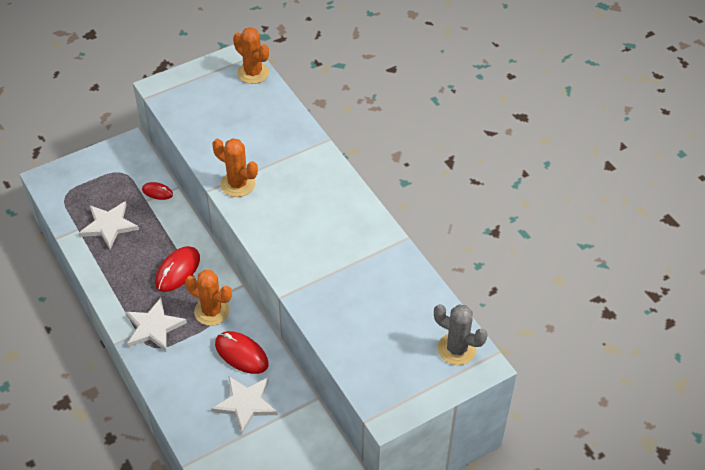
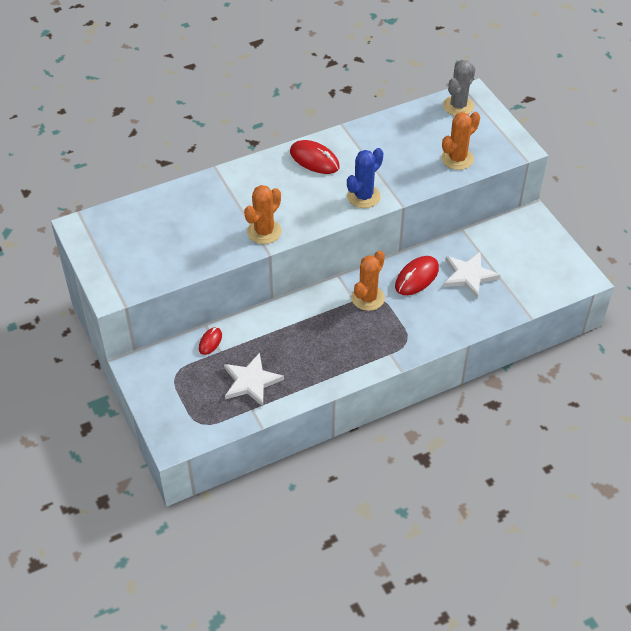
camera: 85 degrees left, 0 degrees up
white star [125,298,187,351] -> none
red mouse [155,246,200,292] -> red mouse moved to [290,140,340,174]
orange cactus [233,27,269,84] -> orange cactus moved to [441,112,480,170]
none -> blue cactus [347,148,383,208]

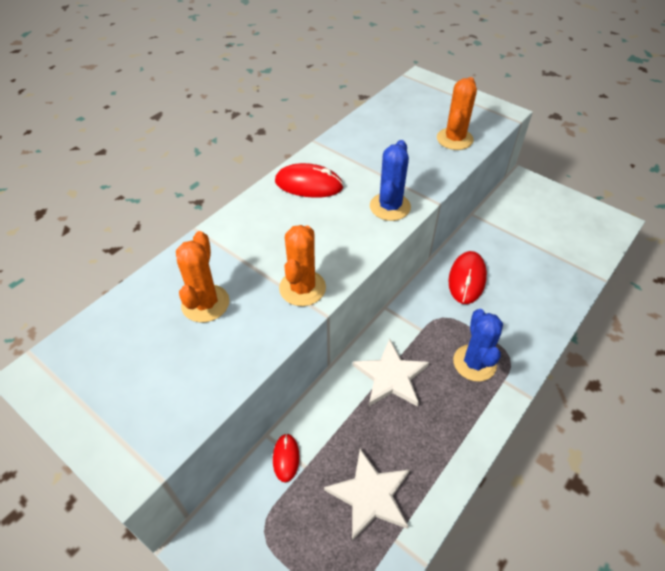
camera: 25 degrees left, 0 degrees up
orange cactus [351,250,385,311] -> orange cactus moved to [176,231,229,322]
grey cactus [443,60,475,116] -> none
white star [443,252,500,298] -> white star moved to [353,338,429,407]
none -> blue cactus [453,309,503,382]

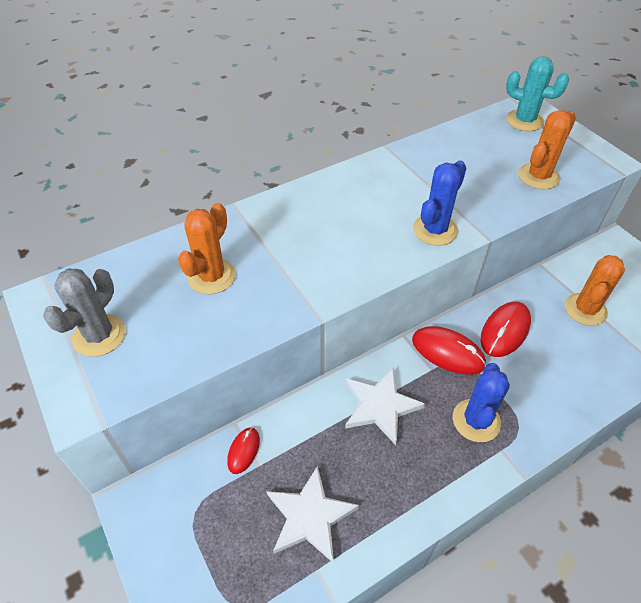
camera: 20 degrees right, 0 degrees up
red mouse [275,163,344,198] -> red mouse moved to [412,326,486,375]
orange cactus [279,225,326,306] -> orange cactus moved to [565,255,625,326]
none -> grey cactus [43,268,126,357]
none -> turquoise cactus [506,56,569,131]

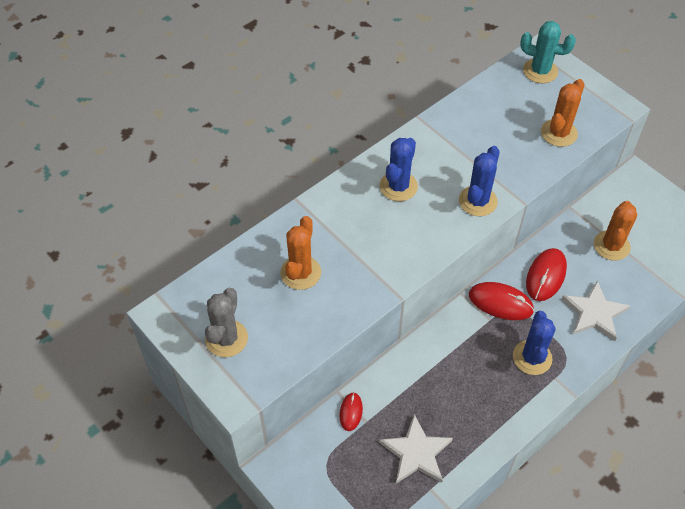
camera: 10 degrees left, 5 degrees up
white star [345,368,425,445] -> white star moved to [562,281,630,341]
none -> blue cactus [380,138,418,201]

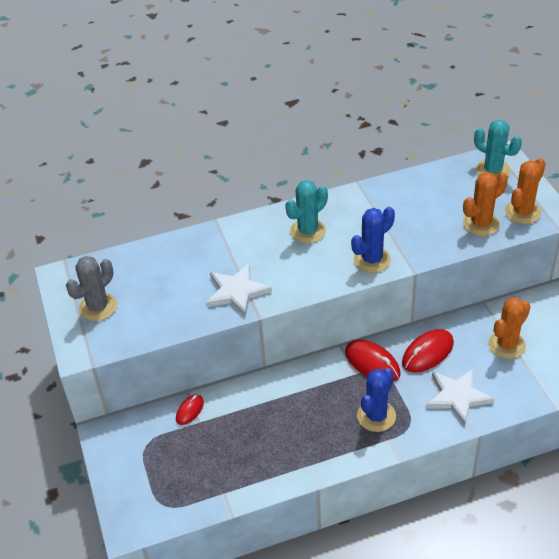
camera: 25 degrees right, 10 degrees down
orange cactus [280,216,321,290] -> orange cactus moved to [505,158,546,224]
white star [379,414,453,484] -> white star moved to [206,264,272,317]
blue cactus [380,138,418,201] -> turquoise cactus [285,180,328,243]

